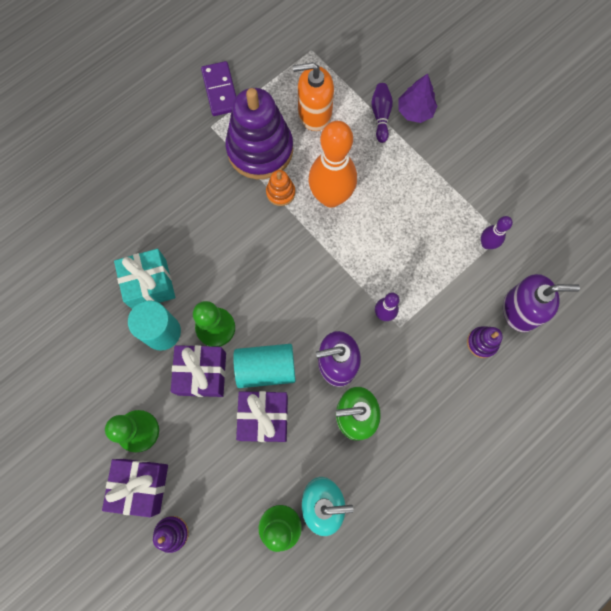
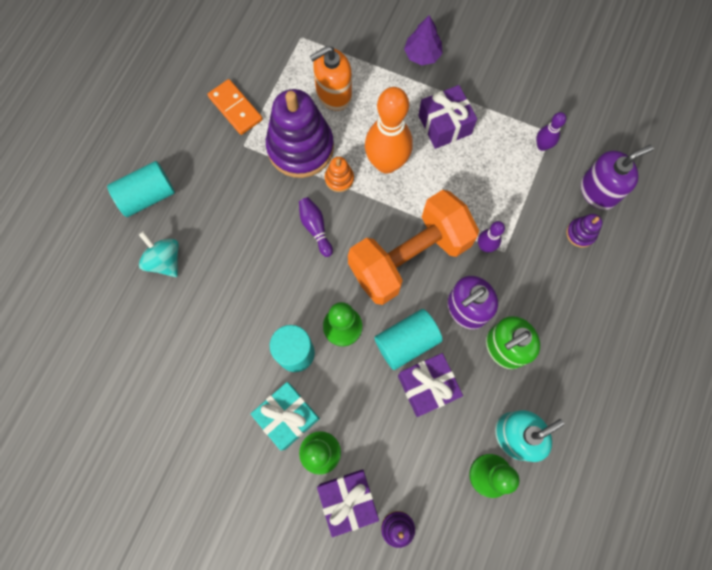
camera: 25 degrees left, 0 degrees up
turquoise gift [114,249,175,309] -> turquoise gift moved to [251,382,320,451]
purple gift [171,345,226,397] -> purple gift moved to [418,85,477,149]
purple domino [201,61,236,116] -> orange domino [208,79,263,135]
purple bowling pin [371,83,393,143] -> purple bowling pin moved to [299,197,333,257]
none -> turquoise cylinder [107,161,175,217]
none -> turquoise spinning top [139,231,179,277]
none -> orange dumbbell [348,190,479,305]

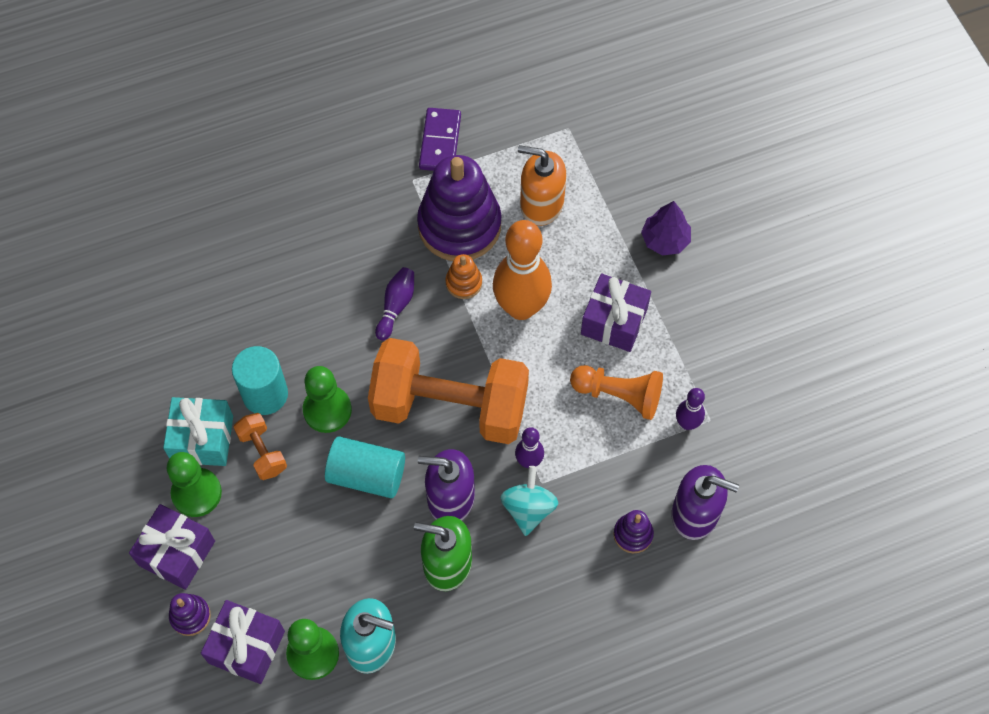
camera: 45 degrees right, 10 degrees down
turquoise cylinder [107,161,175,217] -> none
turquoise spinning top [139,231,179,277] -> turquoise spinning top moved to [500,466,558,536]
orange domino [208,79,263,135] -> purple domino [419,108,461,171]
purple gift [398,353,463,417] -> purple gift moved to [201,600,285,684]
none -> orange dumbbell [234,413,287,480]
none -> orange pawn [570,365,663,420]

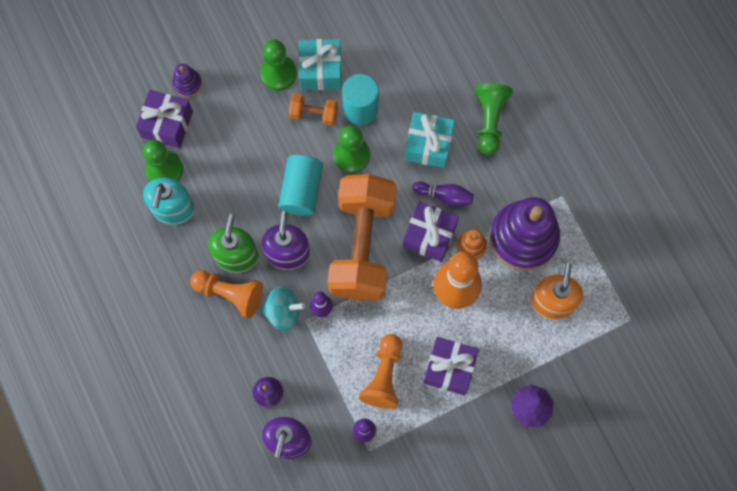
camera: 85 degrees right, 10 degrees up
purple gift [129,504,215,590] -> purple gift moved to [403,201,459,262]
orange dumbbell [234,413,287,480] -> orange dumbbell turned 45 degrees clockwise [289,93,338,126]
purple domino [419,108,461,171] -> none
none -> orange pawn [190,270,263,318]
none -> turquoise gift [405,112,455,168]
none -> green pawn [475,83,513,155]

